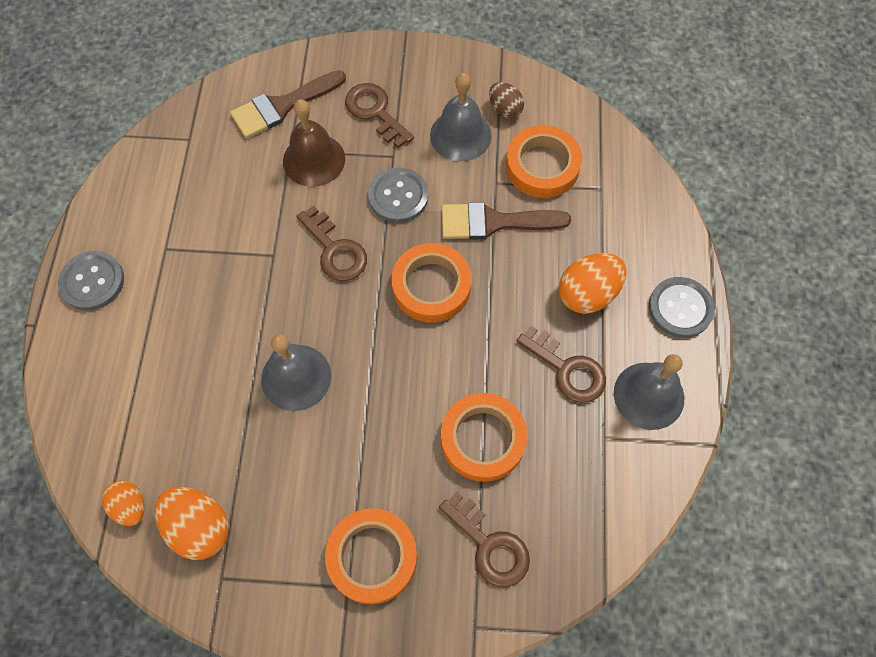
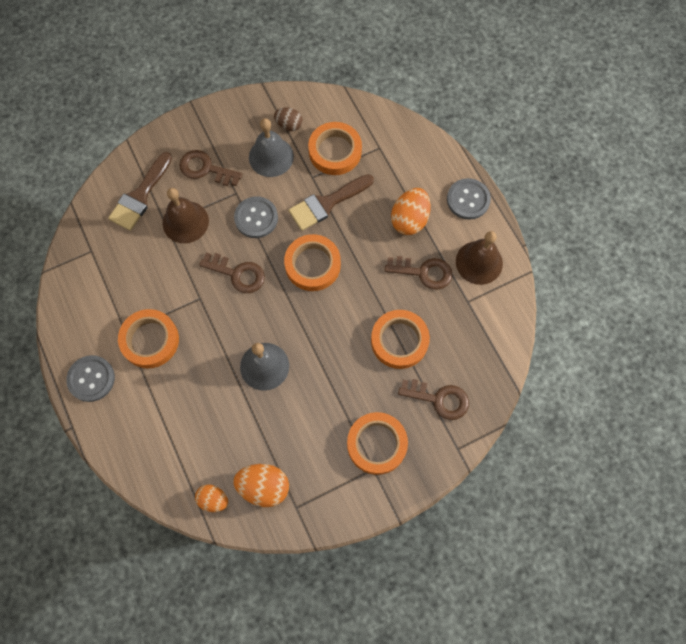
camera: 30 degrees left, 5 degrees up
grey bell [614,354,684,430] -> brown bell [456,231,503,285]
none -> orange tape [118,309,179,368]

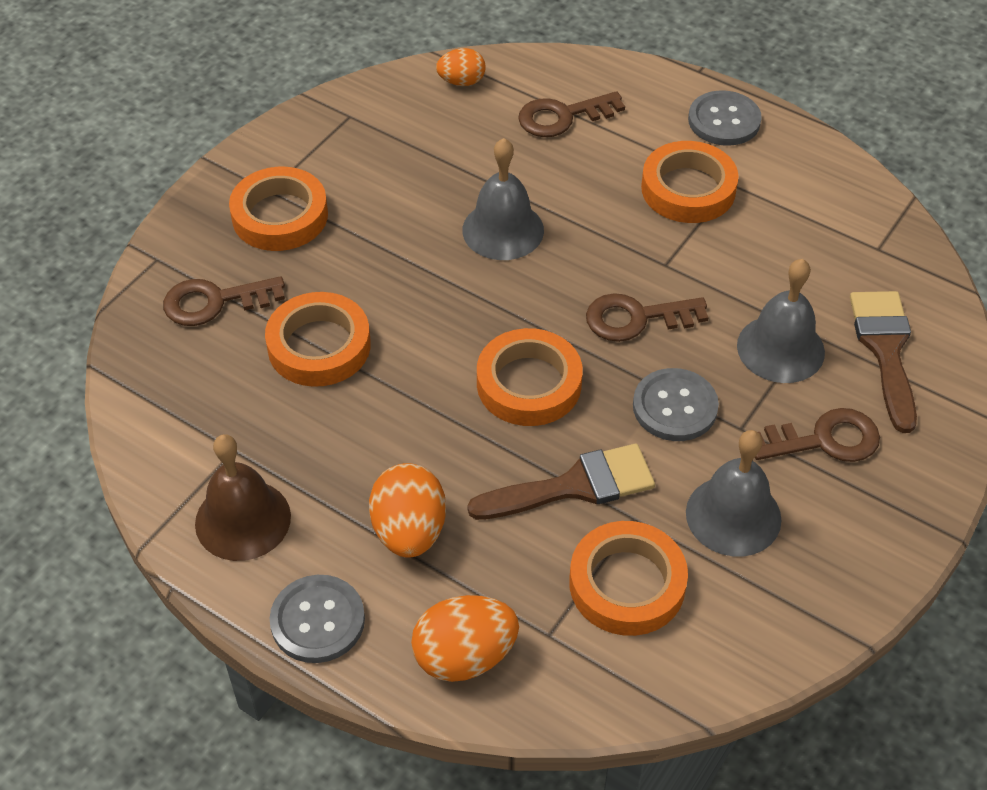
camera: 150 degrees right, 20 degrees down
brown bell [162,188,209,243] -> grey bell [737,259,825,383]
orange egg [233,464,289,507] -> orange egg moved to [411,595,519,682]
brown egg [274,108,303,131] -> none
brown brush [289,174,374,231] -> brown brush turned 45 degrees clockwise [467,444,655,520]
brown key [384,256,453,290] -> brown key moved to [518,91,625,137]

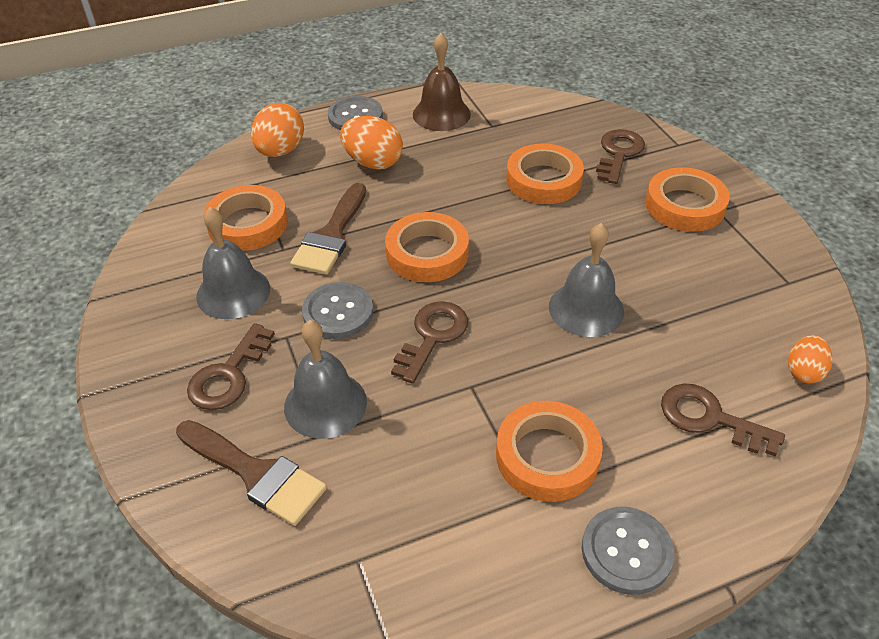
camera: 125 degrees right, 5 degrees down
brown key [518,91,625,137] -> brown key turned 75 degrees counterclockwise [661,383,785,456]

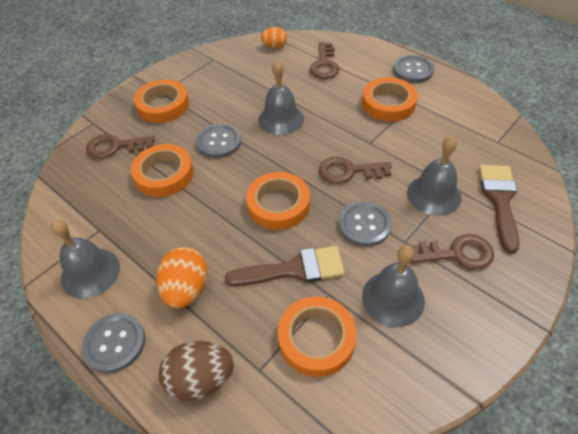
camera: 115 degrees left, 5 degrees up
orange egg [251,103,304,157] -> brown egg [159,341,234,401]
brown bell [413,33,471,131] -> grey bell [51,219,120,299]
none -> grey button [196,123,241,158]

